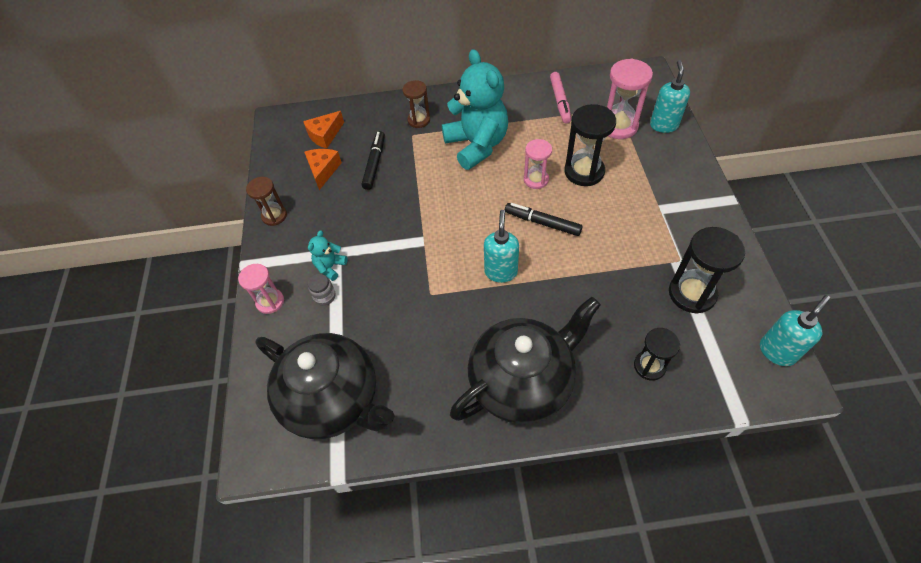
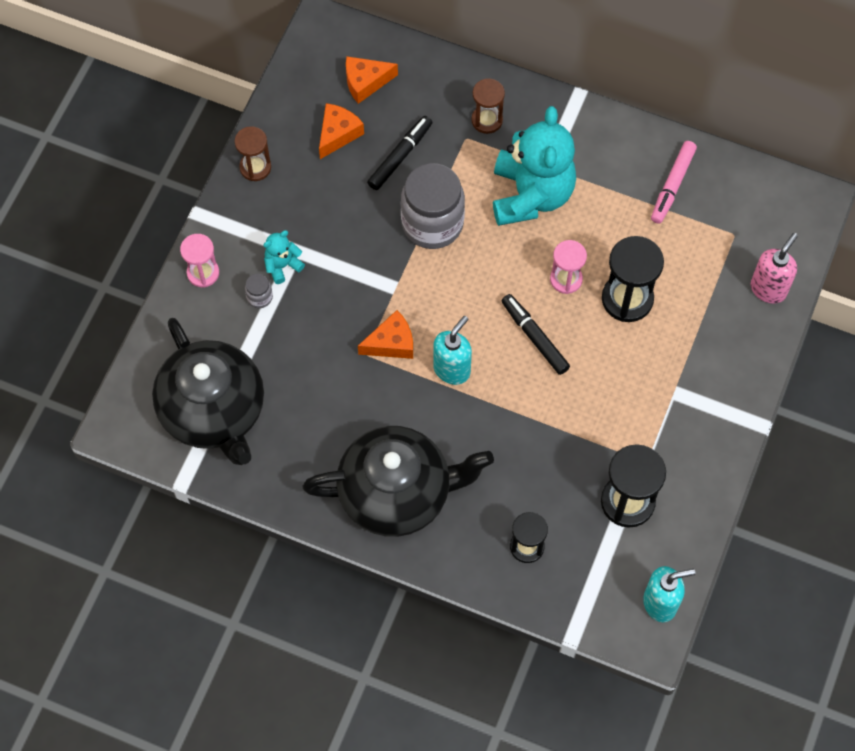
camera: 25 degrees right, 10 degrees up
pink hourglass [607,59,653,139] -> none
turquoise soap dispenser [650,60,690,133] -> pink soap dispenser [751,233,798,304]
none -> orange cheese [358,310,413,359]
none -> grey jar [401,163,465,249]

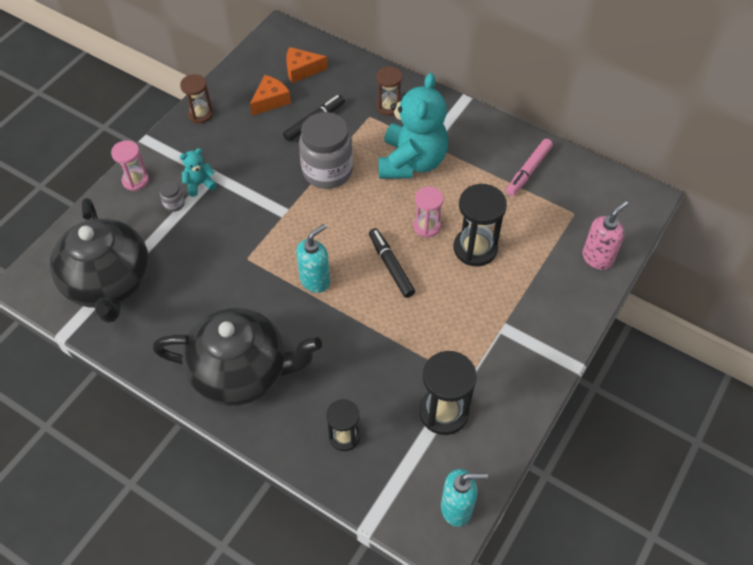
camera: 10 degrees right, 10 degrees down
orange cheese [358,310,413,359] -> none

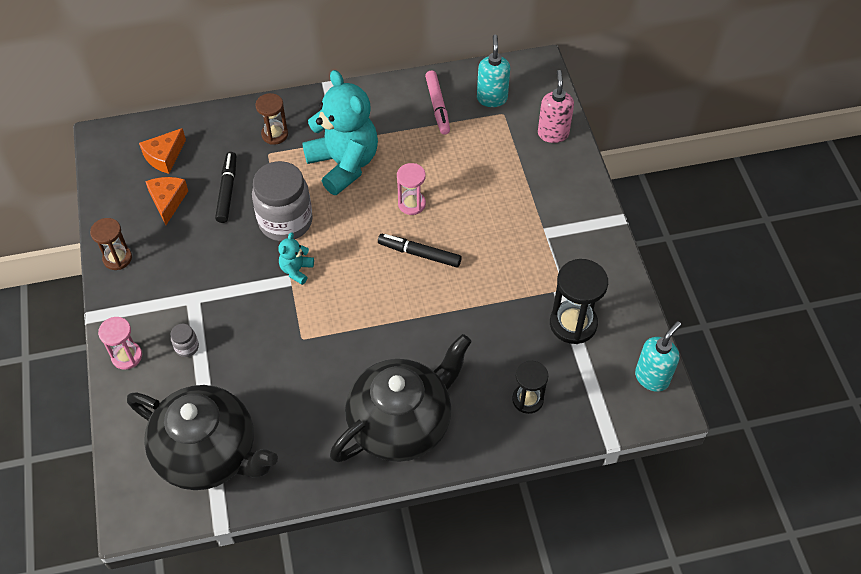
camera: 45 degrees left, 0 degrees up
turquoise teddy bear [179,148,217,197] -> turquoise teddy bear moved to [278,232,314,285]
turquoise soap dispenser [296,224,330,293] -> turquoise soap dispenser moved to [477,35,510,107]
black hourglass [454,184,507,266] -> none

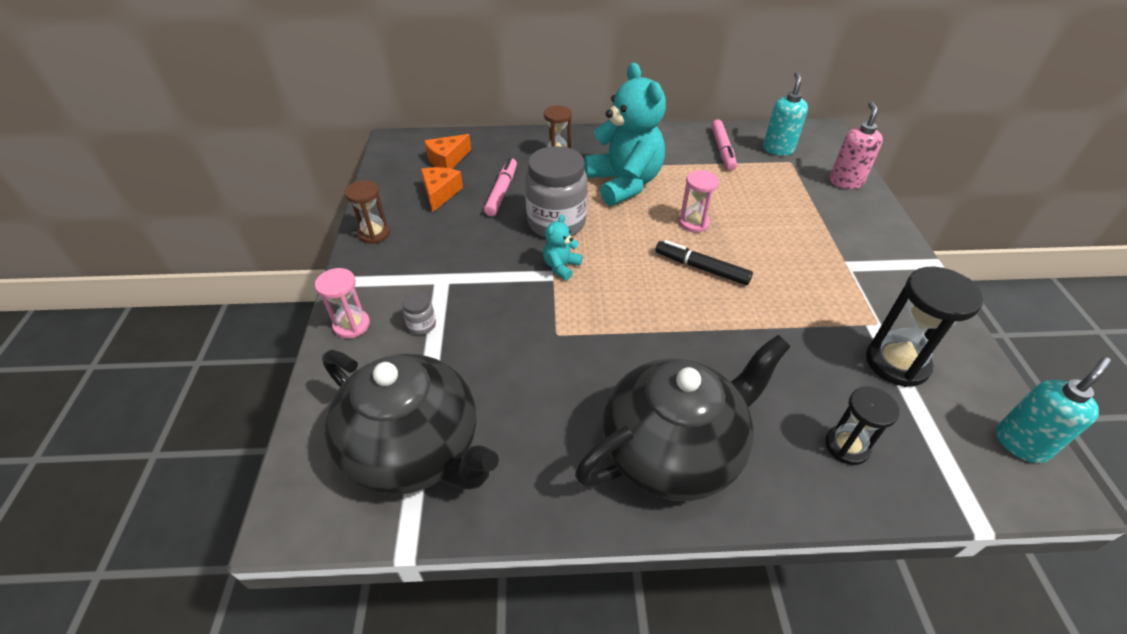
camera: 10 degrees right, 10 degrees down
black marker [215,152,236,223] -> pink marker [484,158,517,216]

